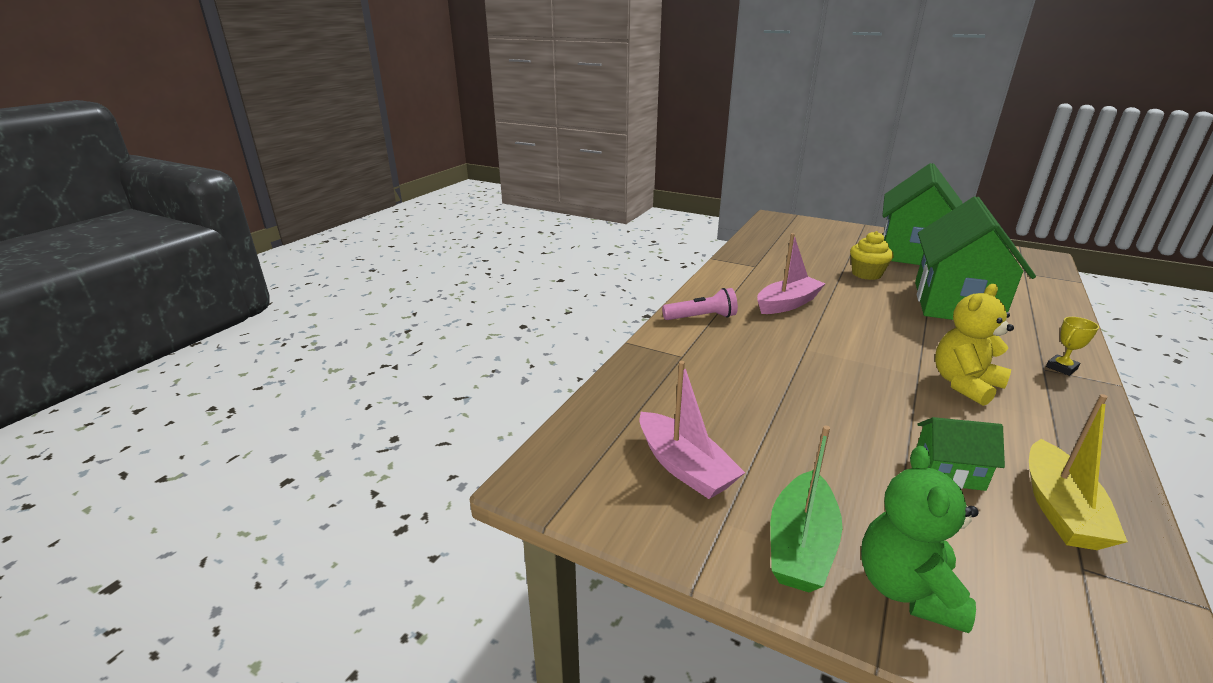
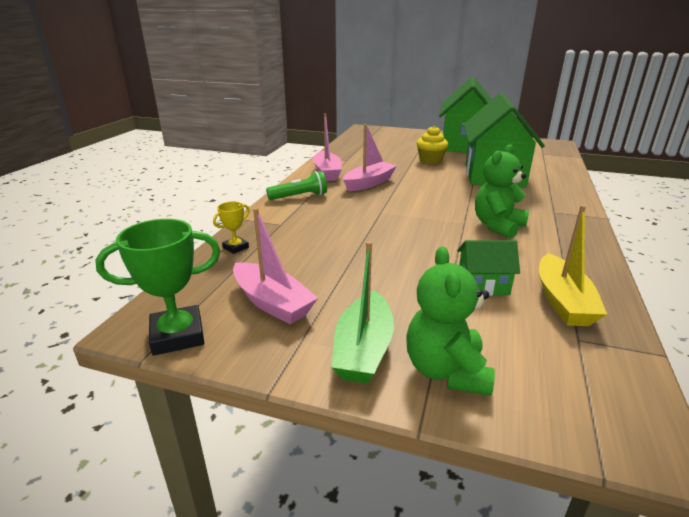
camera: 10 degrees left, 0 degrees up
pink flashlight [662,288,738,320] -> green flashlight [266,171,327,200]
yellow teddy bear [935,284,1014,406] -> green teddy bear [475,144,529,239]
yellow trophy [1046,317,1099,376] -> yellow trophy moved to [213,201,250,254]
none -> green trophy [95,219,220,356]
none -> pink boat [313,113,342,181]

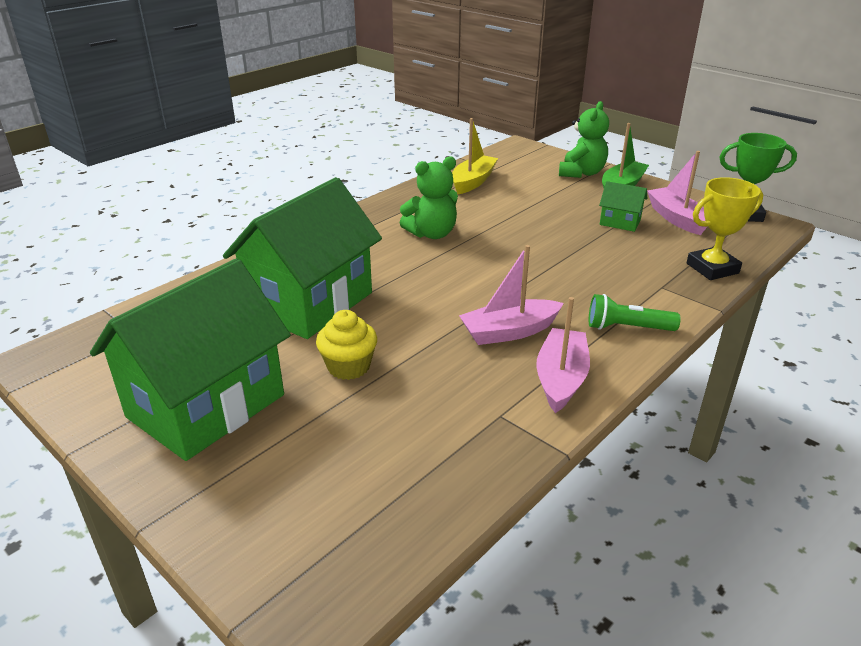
camera: 155 degrees left, 5 degrees up
yellow trophy [213,201,250,254] -> yellow trophy [687,177,763,280], size x1.88
green house [457,240,520,296] -> green house moved to [599,181,647,232]

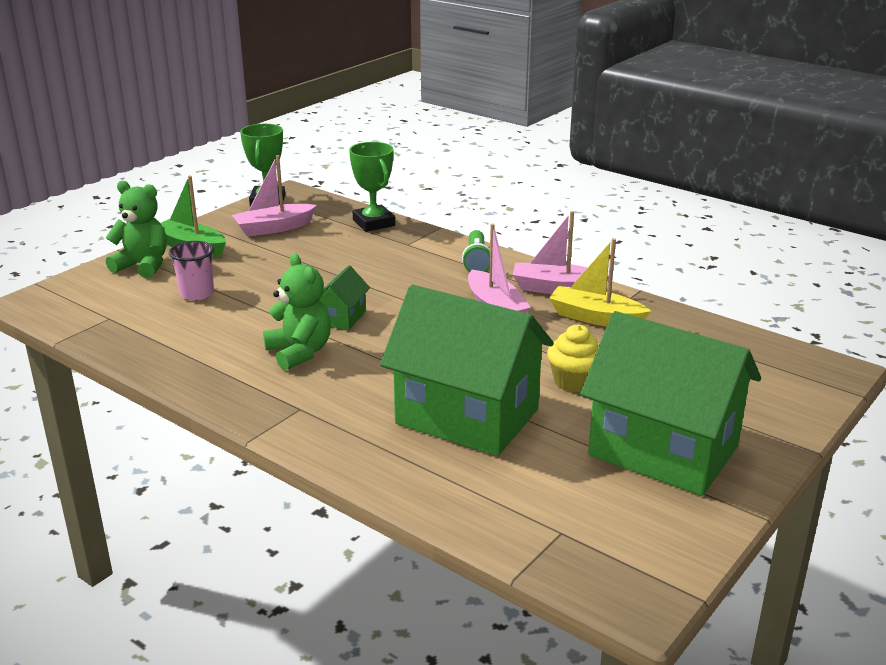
camera: 95 degrees left, 5 degrees down
yellow boat [452,118,498,194] -> yellow boat moved to [549,238,651,326]
green house [599,181,647,232] -> green house moved to [320,265,370,330]
yellow trophy [687,177,763,280] -> green trophy [349,142,395,232]
none -> pink cup [169,241,214,301]

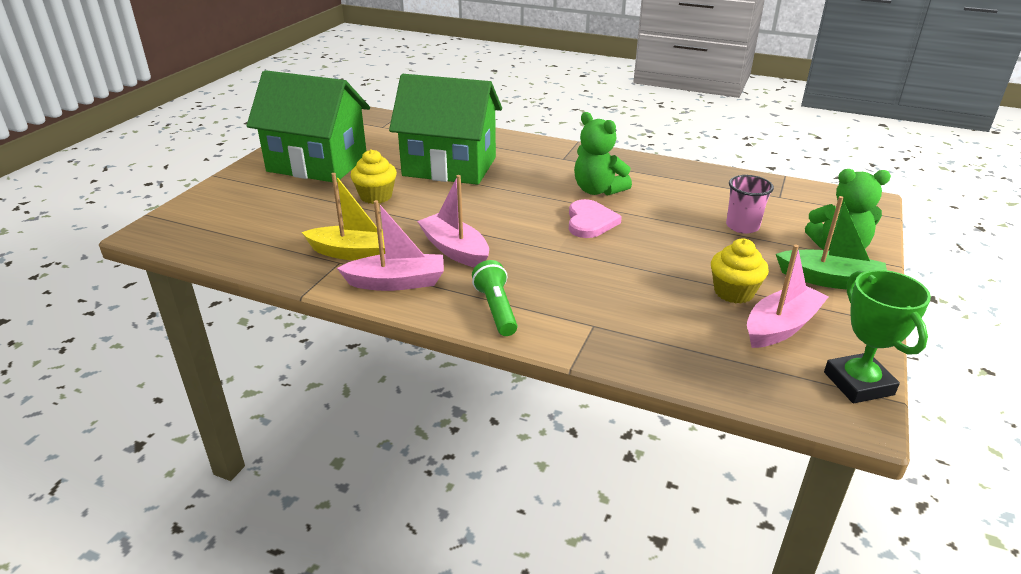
camera: 165 degrees right, 5 degrees up
green house [320,265,370,330] -> pink heart [569,199,622,238]
green trophy [349,142,395,232] -> none
none -> yellow cupcake [711,238,769,304]

